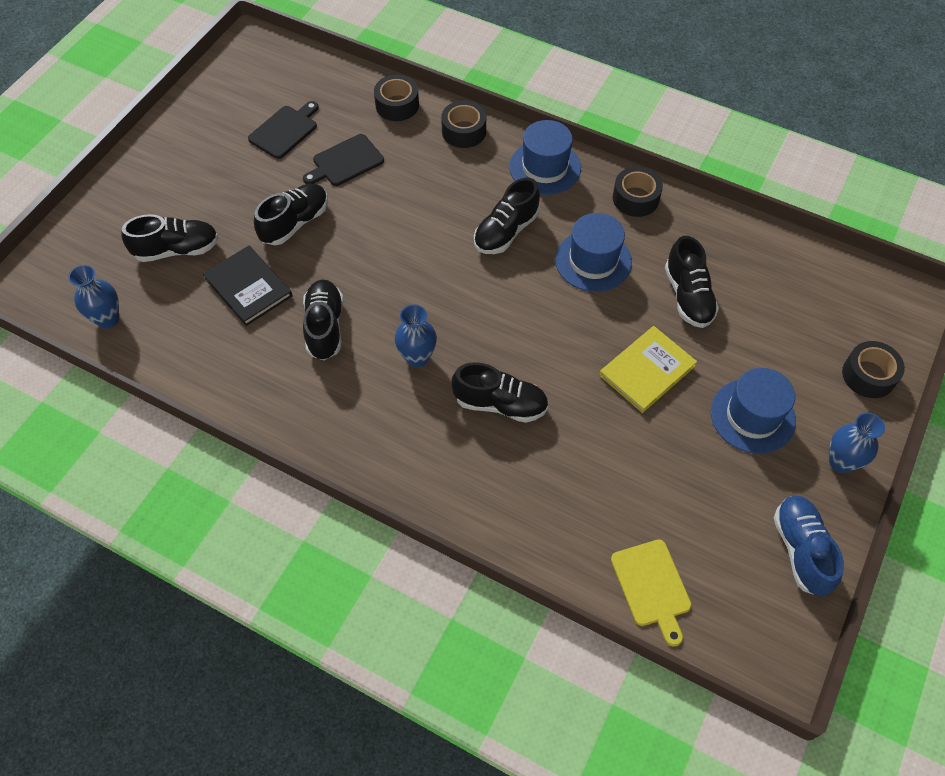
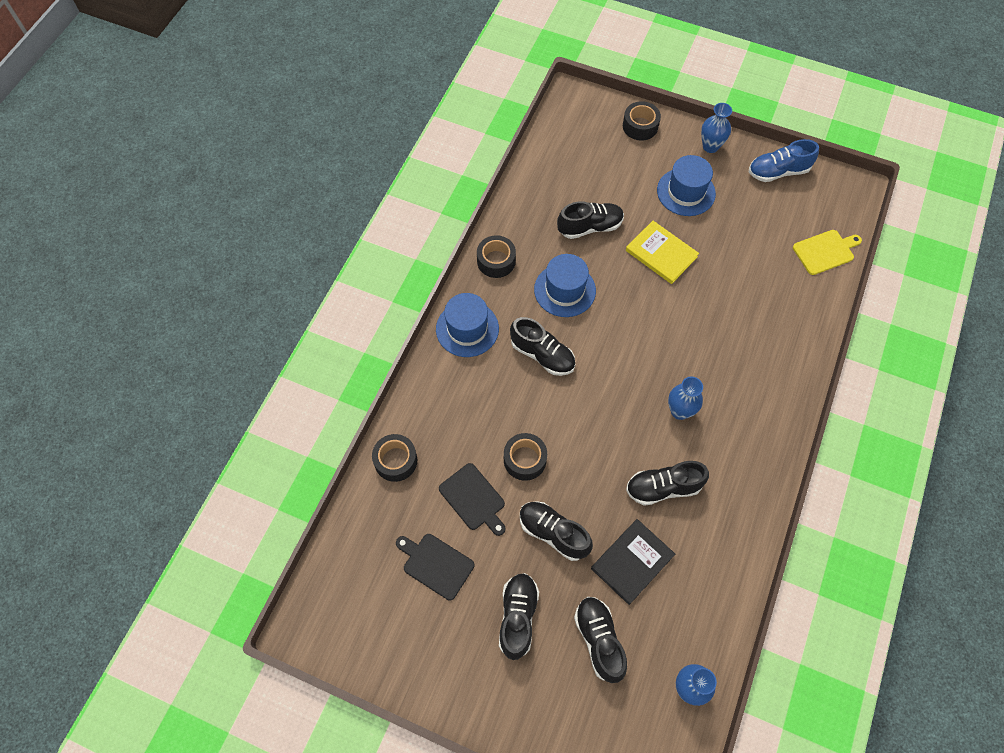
camera: 95 degrees left, 5 degrees up
black tape [441,101,486,148] -> black tape moved to [504,433,547,481]
black shoe [452,362,548,423] -> black shoe moved to [499,573,539,660]

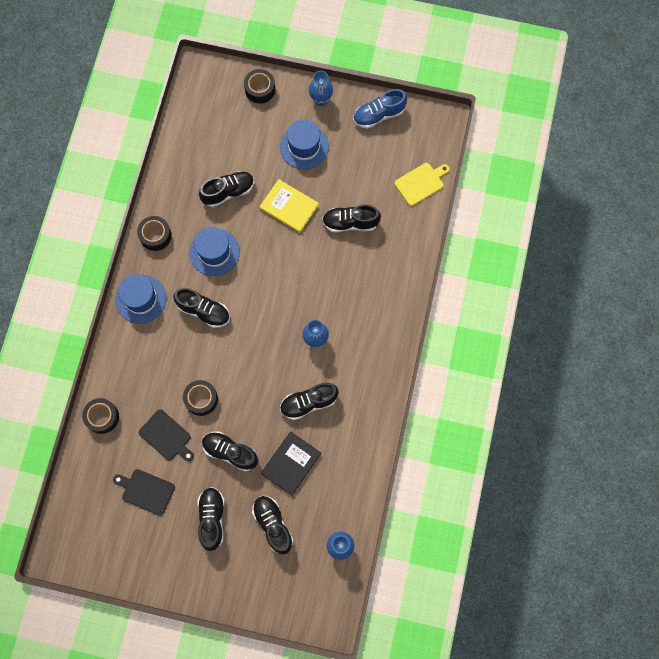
camera: 10 degrees left, 10 degrees up
none -> black shoe [322,204,381,233]

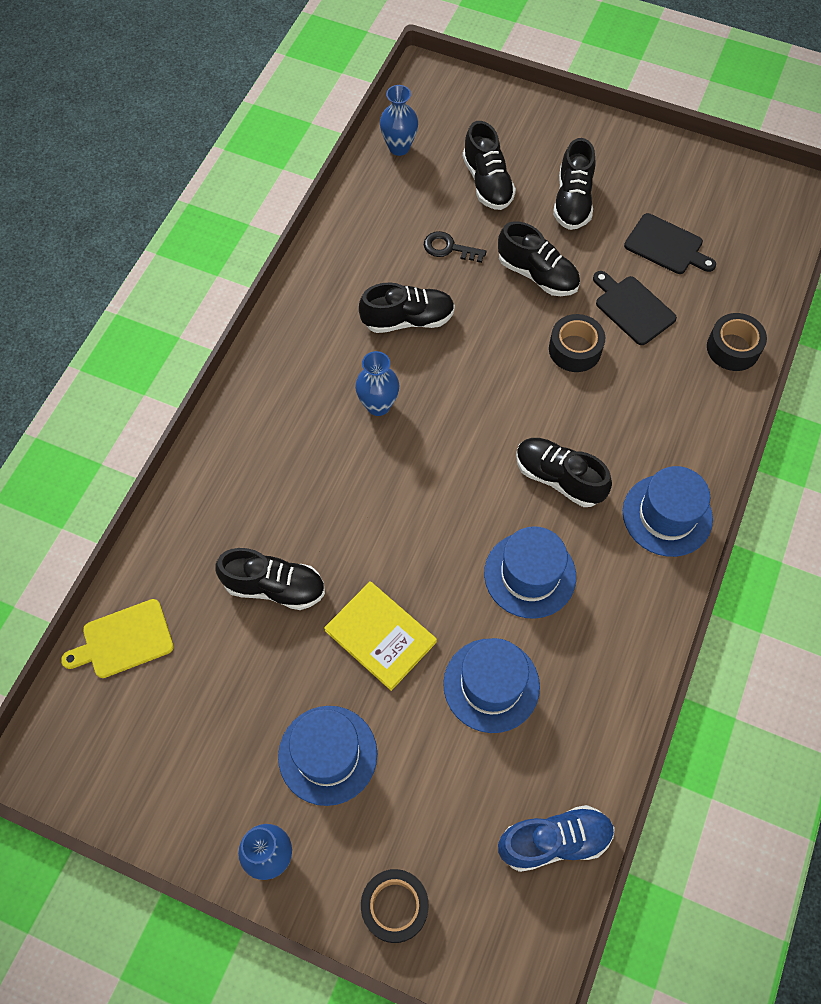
camera: 170 degrees left, 10 degrees down
black tape [137,216,172,251] -> none
black shoe [199,171,254,207] -> blue hat [443,638,540,733]
black book [261,431,321,496] -> black key [424,231,487,263]
blue shoe [353,89,407,129] -> blue shoe moved to [498,805,615,872]

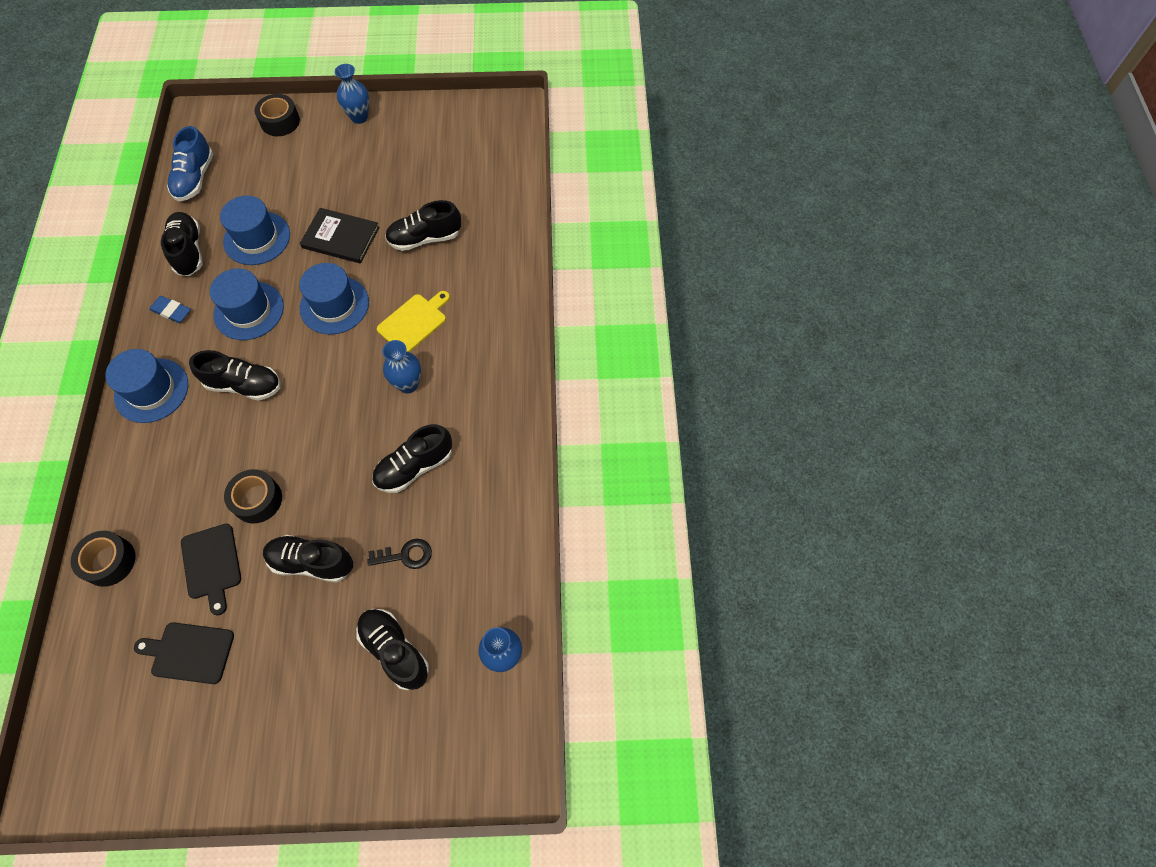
camera: 155 degrees right, 0 degrees up
yellow cutting board [61,599,174,678] -> yellow cutting board moved to [377,291,450,352]
blue hat [278,706,377,806] -> blue hat moved to [299,263,369,334]
yellow book [324,581,437,691] -> black book [300,208,379,263]
blue shoe [498,805,615,872] -> blue shoe turned 45 degrees counterclockwise [167,126,213,201]
black shoe [553,138,596,230] -> black shoe moved to [161,212,203,276]
black cutting board [593,271,677,345] -> black cutting board turned 45 degrees clockwise [181,523,241,615]
none -> blue eraser [149,296,191,323]

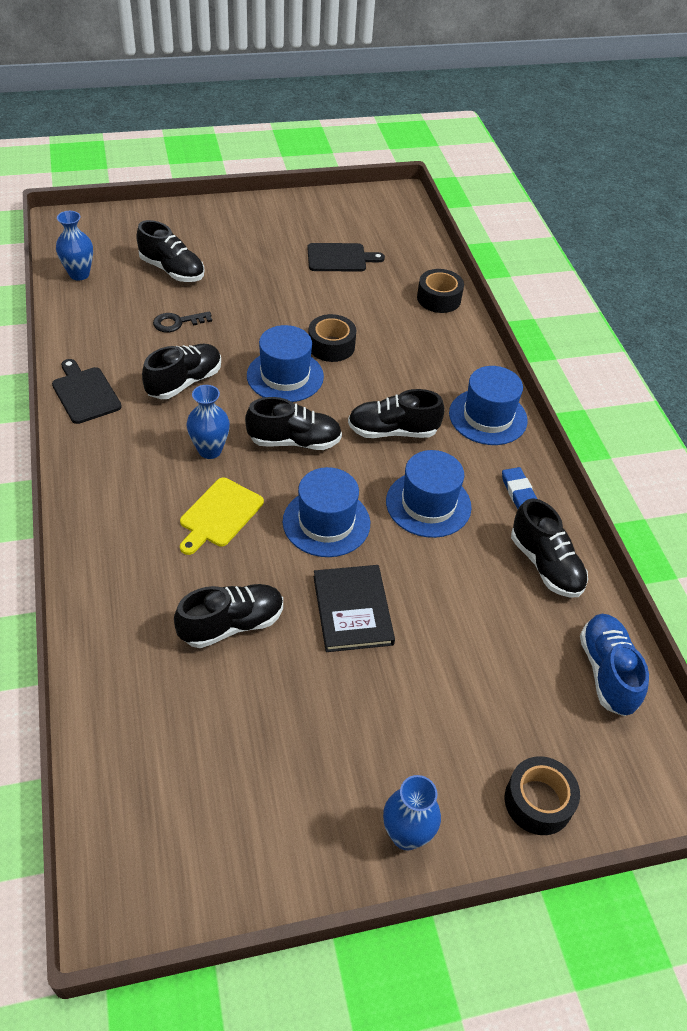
camera: 165 degrees right, 15 degrees down
blue eraser [149,296,191,323] -> blue eraser turned 60 degrees clockwise [502,467,537,509]
black cutting board [181,523,241,615] -> black cutting board moved to [52,359,122,424]
blue hat [220,196,290,265] -> blue hat moved to [247,325,324,402]
black shoe [263,535,353,583] -> black shoe moved to [245,397,342,450]
black book [300,208,379,263] -> black book turned 75 degrees clockwise [314,565,395,652]

